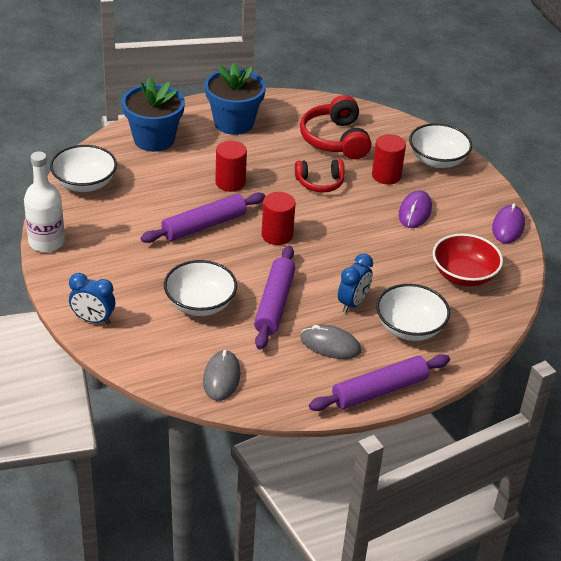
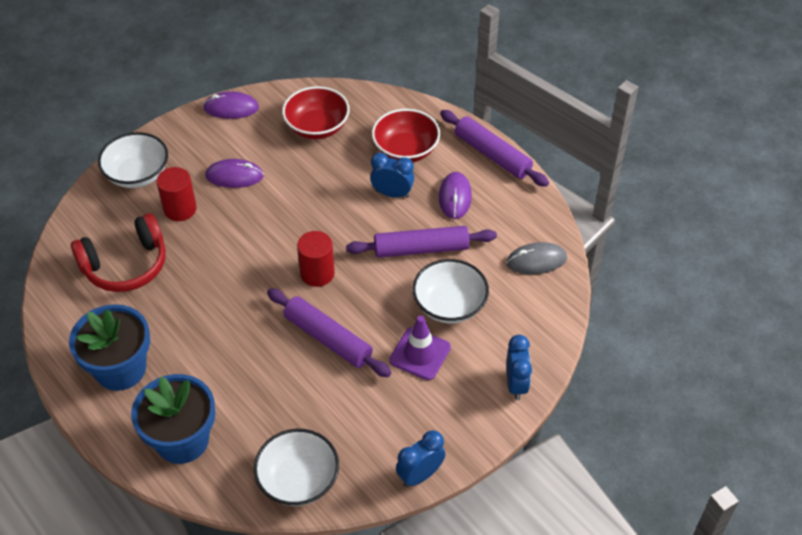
camera: 105 degrees left, 10 degrees up
white bottle [24,152,65,252] -> blue clock [396,430,445,487]
red cylinder [215,141,247,192] -> none
red headphones [295,159,345,193] -> none
grey mouse [300,325,361,359] -> purple mouse [439,172,472,219]
white bowl [376,284,450,341] -> red bowl [372,109,440,162]
none -> purple traffic cone [389,316,451,380]

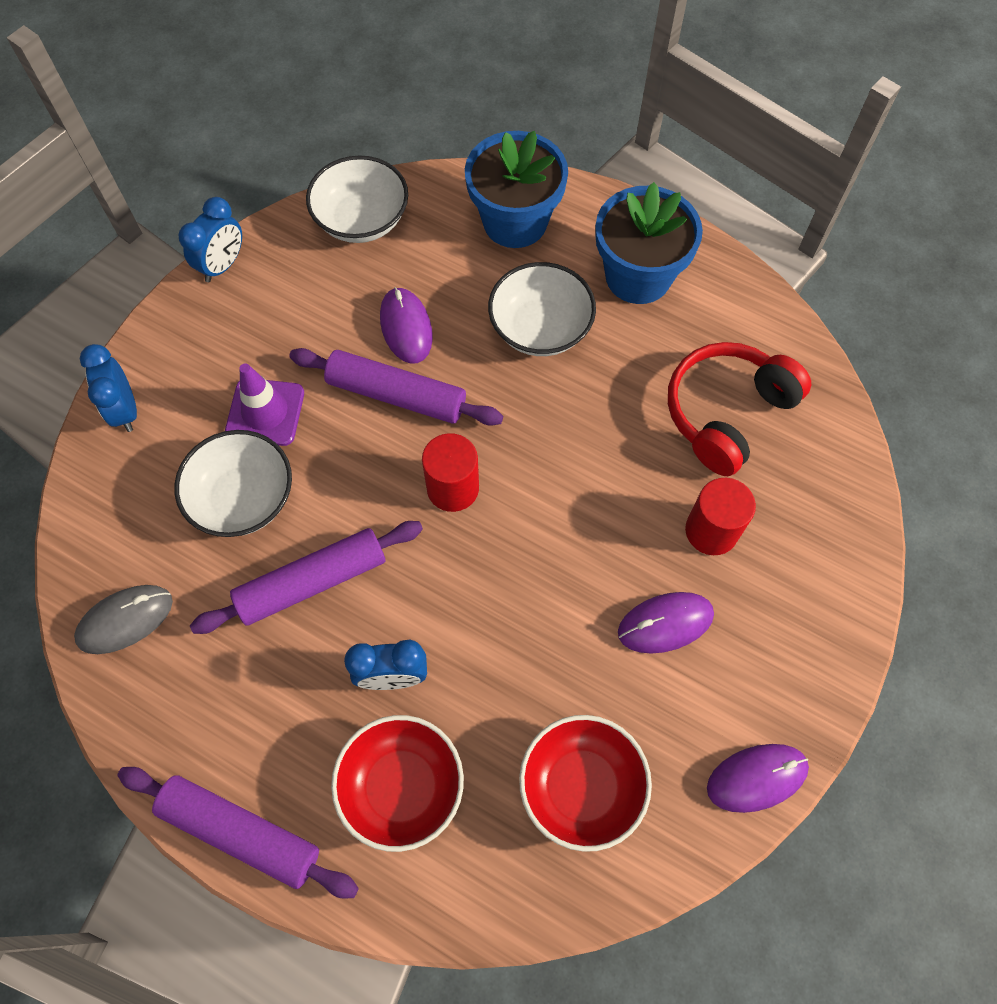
camera: 160 degrees right, 15 degrees up
white bowl [98,132,168,188] -> white bowl moved to [488,262,596,356]
purple mouse [439,172,472,219] -> purple mouse moved to [380,287,433,364]

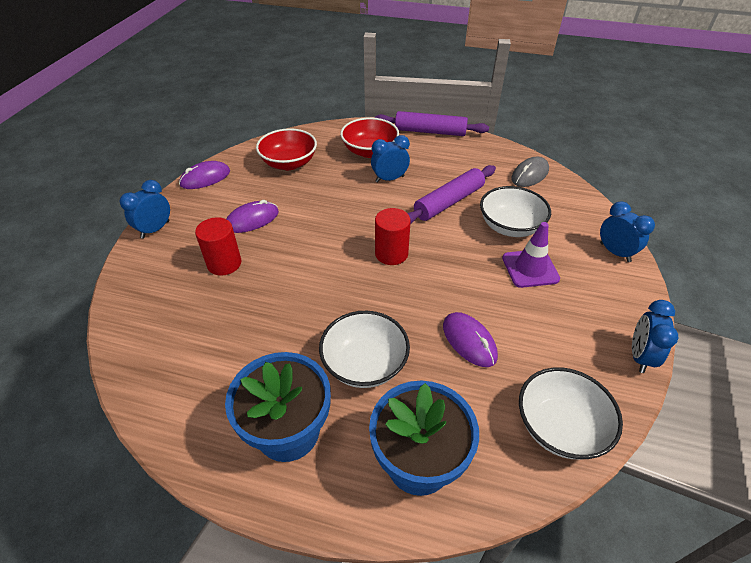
camera: 165 degrees right, 20 degrees down
purple rolling pin [289,348,503,426] -> none
red headphones [668,342,811,476] -> none
none -> blue clock [120,180,170,239]

